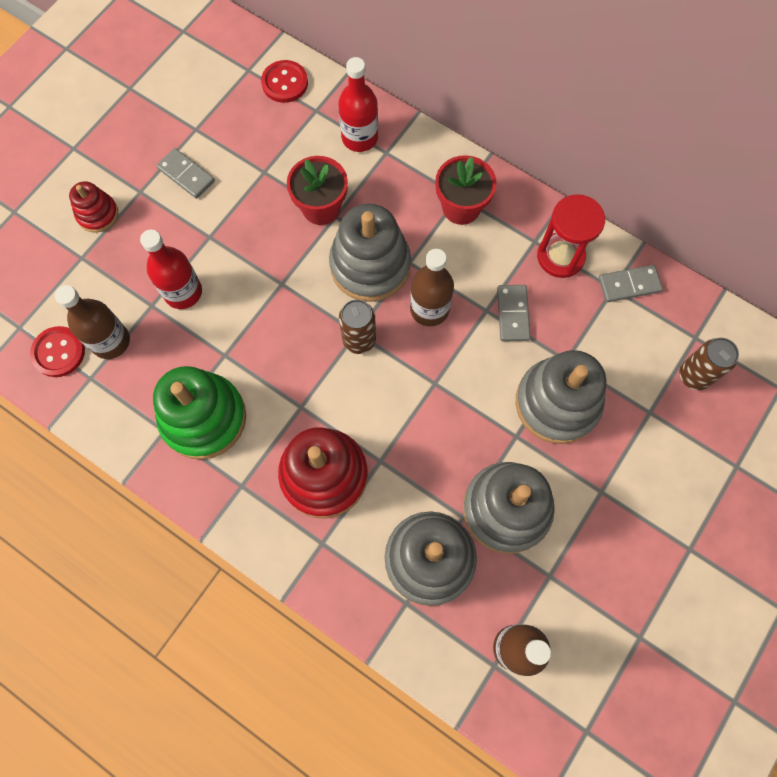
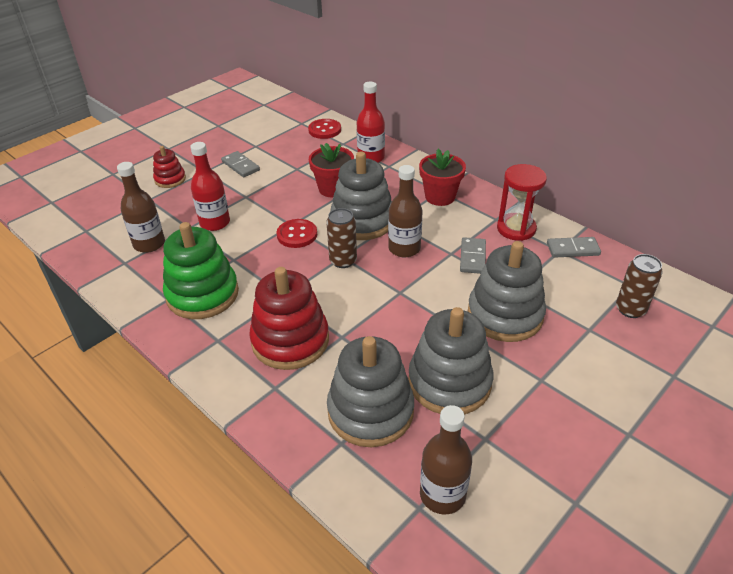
camera: 10 degrees right, 30 degrees down
red button [30,326,85,377] -> red button moved to [277,219,317,248]

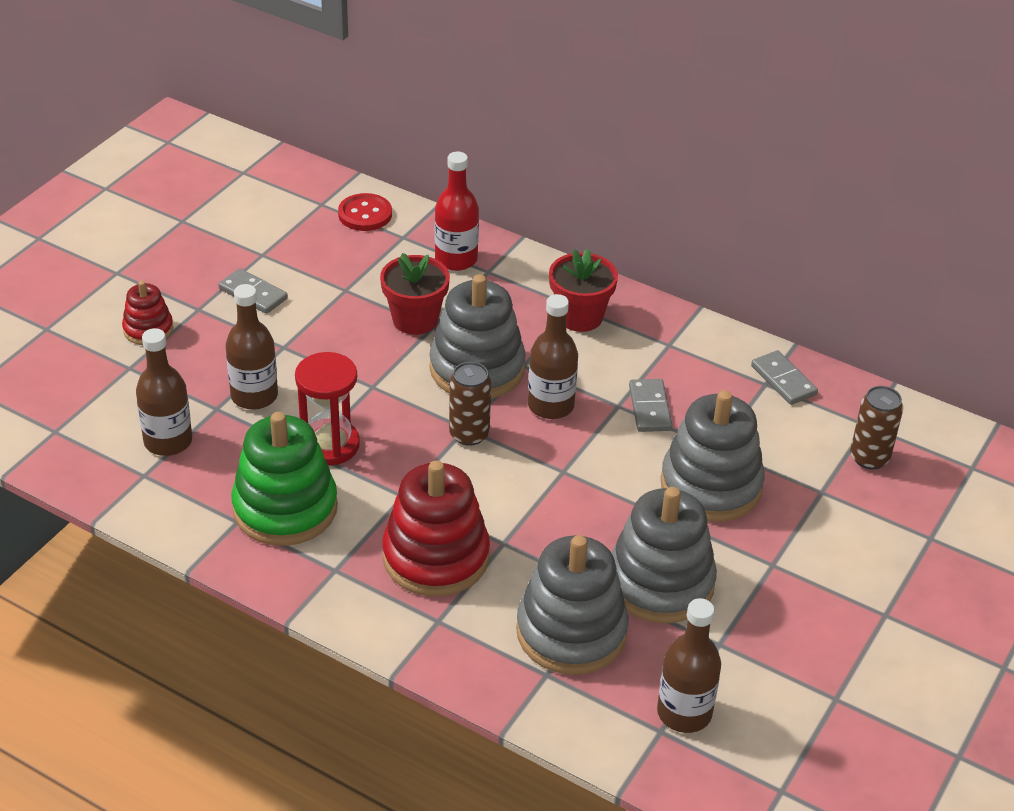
camera: 15 degrees left, 0 degrees up
red bottle [190,142,230,231] -> brown bottle [226,284,278,410]
red button [277,219,317,248] -> none
red hourglass [497,164,547,241] -> red hourglass moved to [295,352,360,465]
grey domino [547,237,601,258] -> grey domino turned 75 degrees clockwise [751,350,818,405]

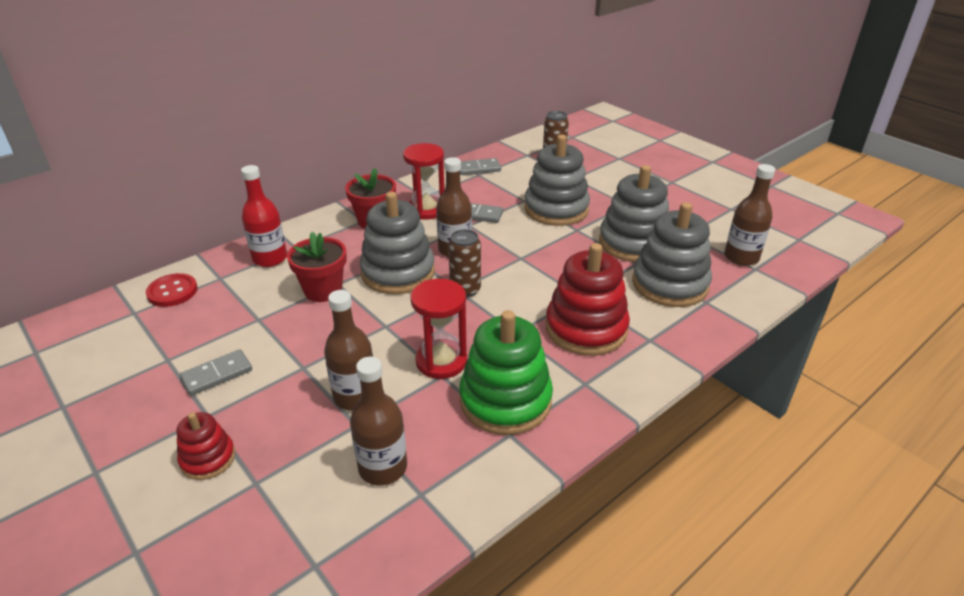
camera: 70 degrees left, 5 degrees down
none -> red hourglass [403,143,445,220]

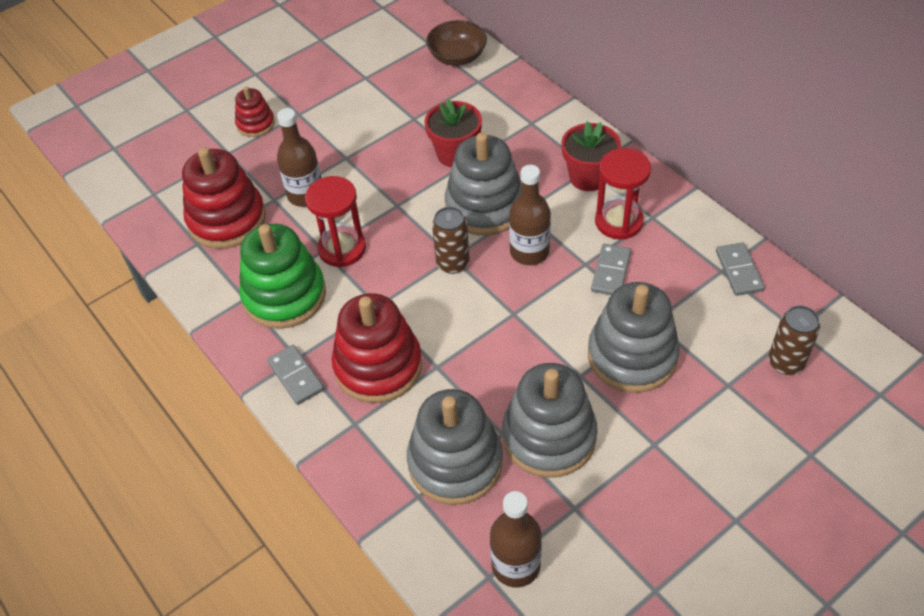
camera: 95 degrees right, 15 degrees up
red button [146,273,198,307] -> brown bowl [426,20,487,66]
grey domino [180,349,252,396] -> grey domino moved to [267,345,324,405]
red bottle [241,165,287,267] -> none
brown bottle [350,356,407,486] -> red stacking toy [182,147,266,249]

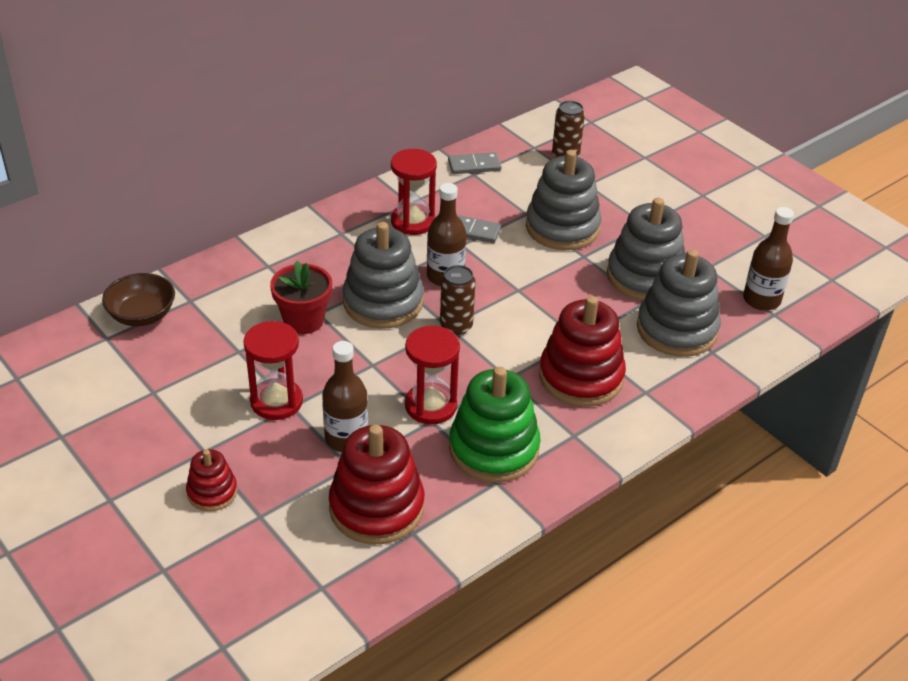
camera: 95 degrees left, 10 degrees down
grey domino [267,345,324,405] -> none
red flower pot [561,121,621,191] -> none
none -> red hourglass [243,321,303,420]

